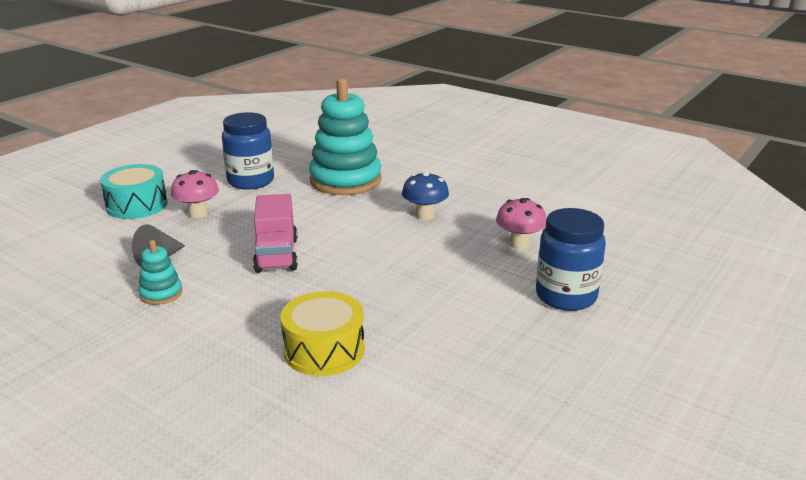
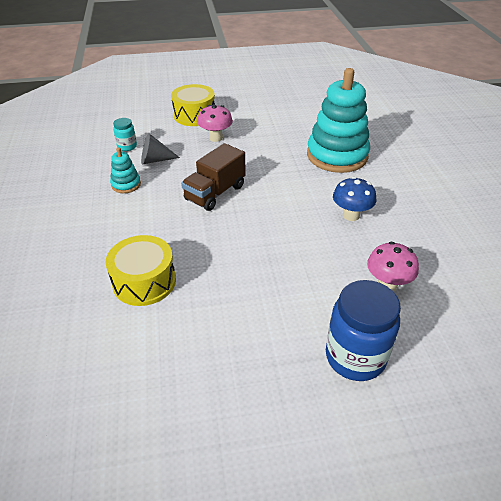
camera: 45 degrees right, 15 degrees up
turquoise drum [100,164,167,219] -> yellow drum [171,84,215,126]
blue jar [222,112,274,190] -> none
pink truck [253,194,298,273] -> brown truck [181,143,245,211]
none -> turquoise jar [113,118,137,151]

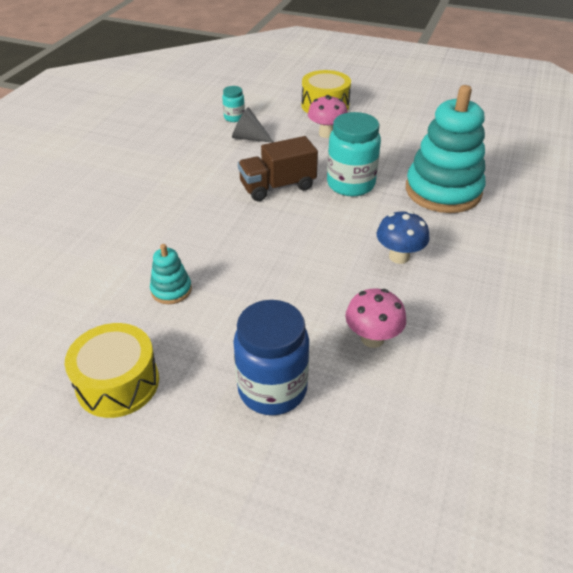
camera: 30 degrees right, 0 degrees up
yellow drum [106,235,176,306] -> yellow drum moved to [65,323,159,418]
turquoise stacking toy [110,147,141,193] -> turquoise stacking toy moved to [150,244,192,304]
none -> turquoise jar [327,112,381,196]

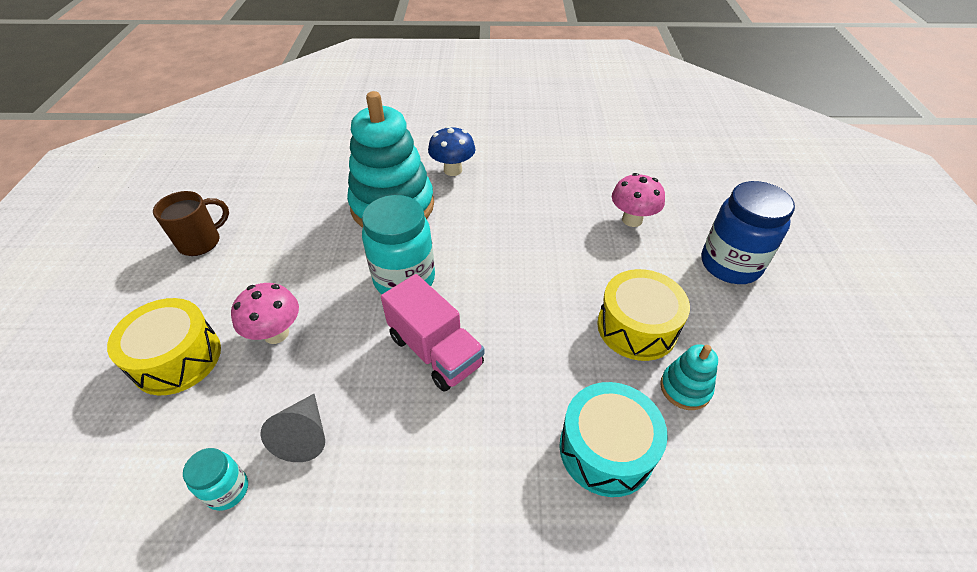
camera: 110 degrees left, 5 degrees up
yellow drum [65,323,159,418] -> yellow drum moved to [597,269,690,361]
brown truck [238,136,318,201] -> pink truck [381,274,484,392]
blue mushroom [376,211,430,264] -> blue mushroom moved to [428,126,476,176]
none -> brown mug [153,191,229,256]
none -> turquoise drum [559,382,668,497]

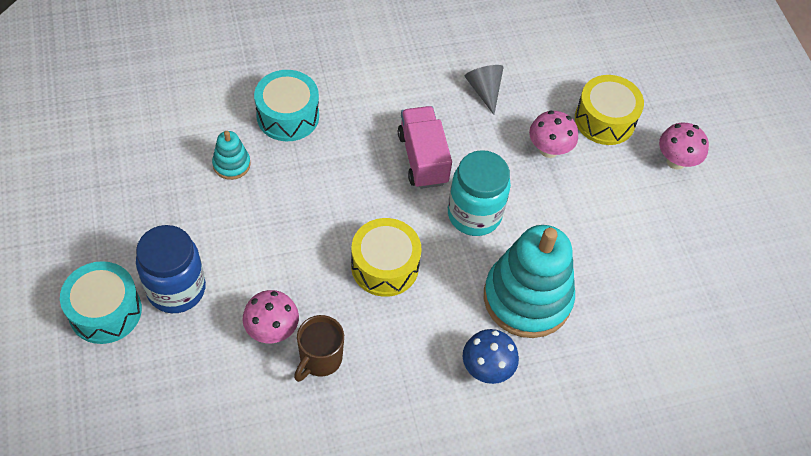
camera: 160 degrees right, 10 degrees up
brown mug [153,191,229,256] -> brown mug moved to [294,315,344,382]
turquoise jar [183,448,248,511] -> none
pink truck [381,274,484,392] -> pink truck turned 45 degrees clockwise [398,106,452,189]
yellow drum [597,269,690,361] -> yellow drum moved to [351,218,421,297]
none -> turquoise drum [60,261,142,344]
none -> pink mushroom [659,123,709,170]

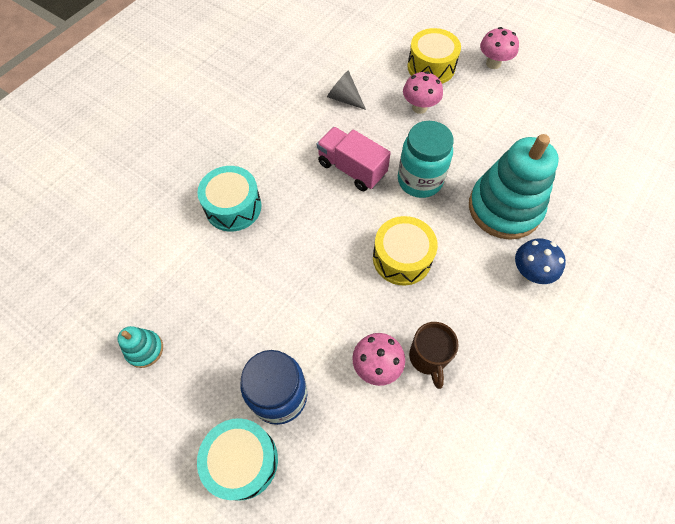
camera: 35 degrees left, 5 degrees up
turquoise stacking toy [212,131,251,180] -> turquoise stacking toy moved to [117,326,163,368]

